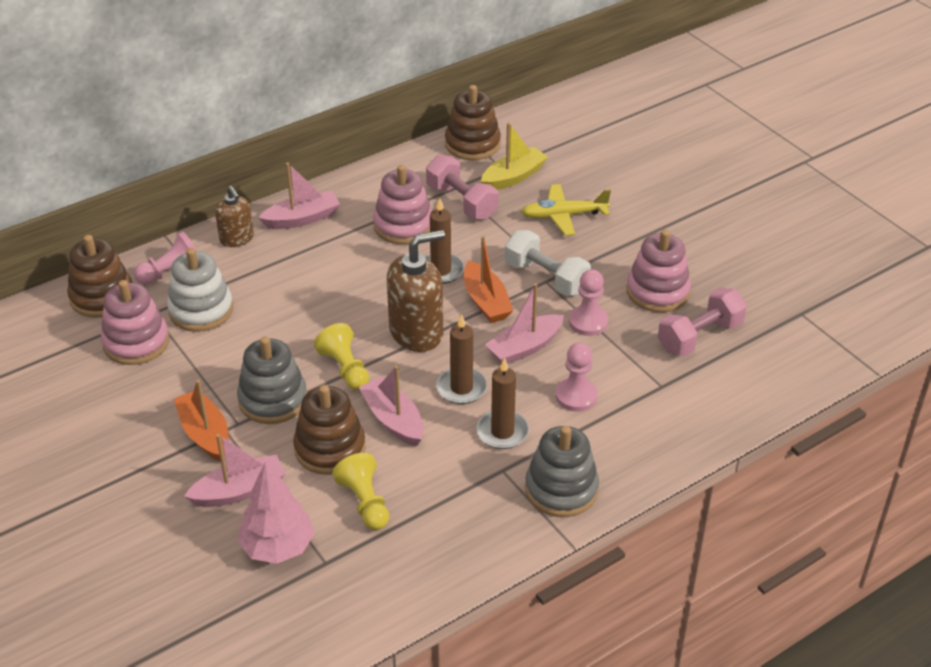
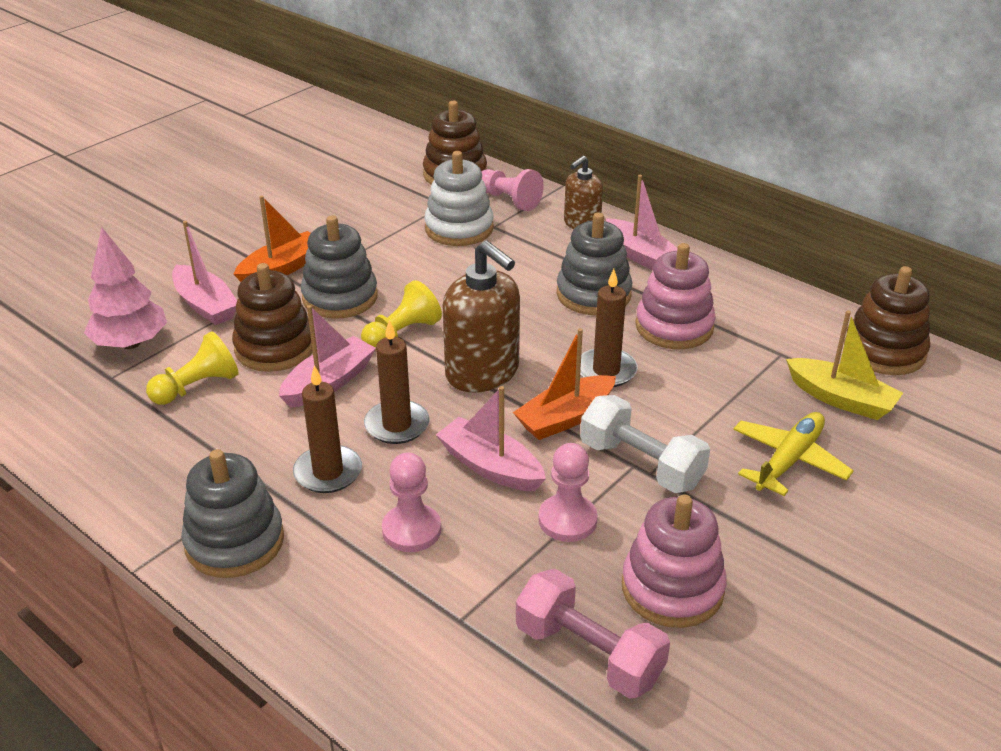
camera: 75 degrees right, 5 degrees down
pink stacking toy [101,280,169,365] -> none
pink dumbbell [426,155,498,220] -> none
white dumbbell [505,230,591,296] -> white dumbbell turned 75 degrees counterclockwise [580,395,710,493]
yellow plane [521,184,611,236] -> yellow plane turned 60 degrees clockwise [733,412,854,496]
none -> grey stacking toy [557,213,633,315]

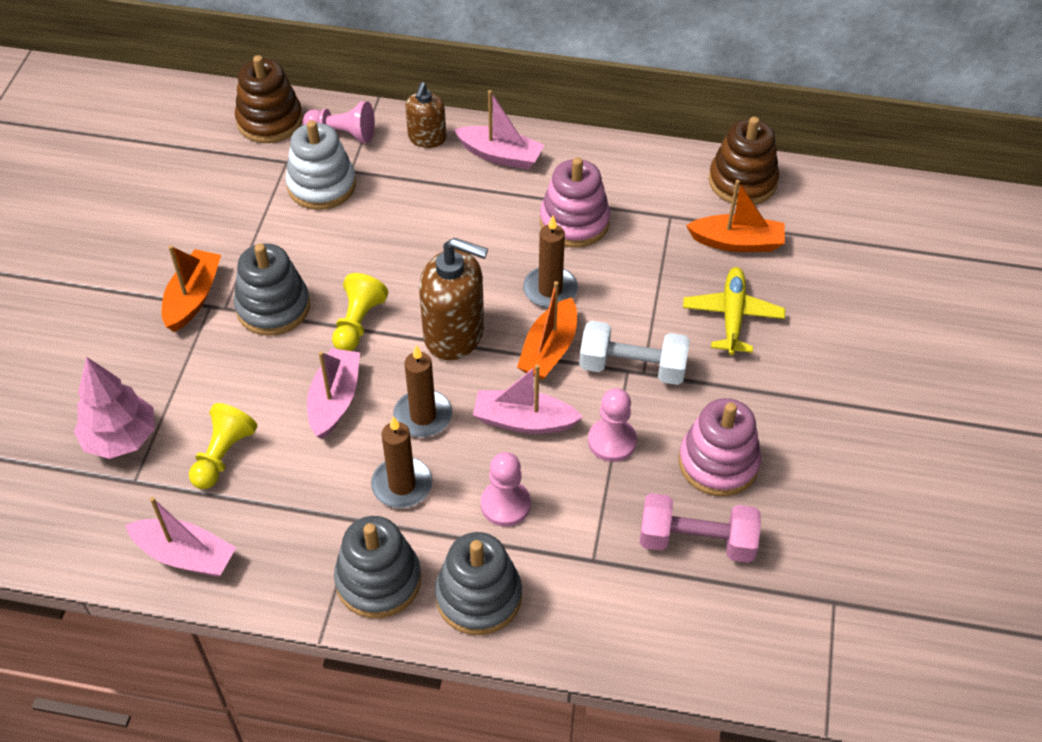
camera: 30 degrees left, 15 degrees up
pink boat [172,221,237,325] -> pink boat moved to [125,497,237,577]
brown stacking toy [232,263,313,372] -> none
grey stacking toy [557,213,633,315] -> grey stacking toy moved to [435,532,522,635]
yellow boat [786,310,903,420] -> orange boat [686,180,785,252]

